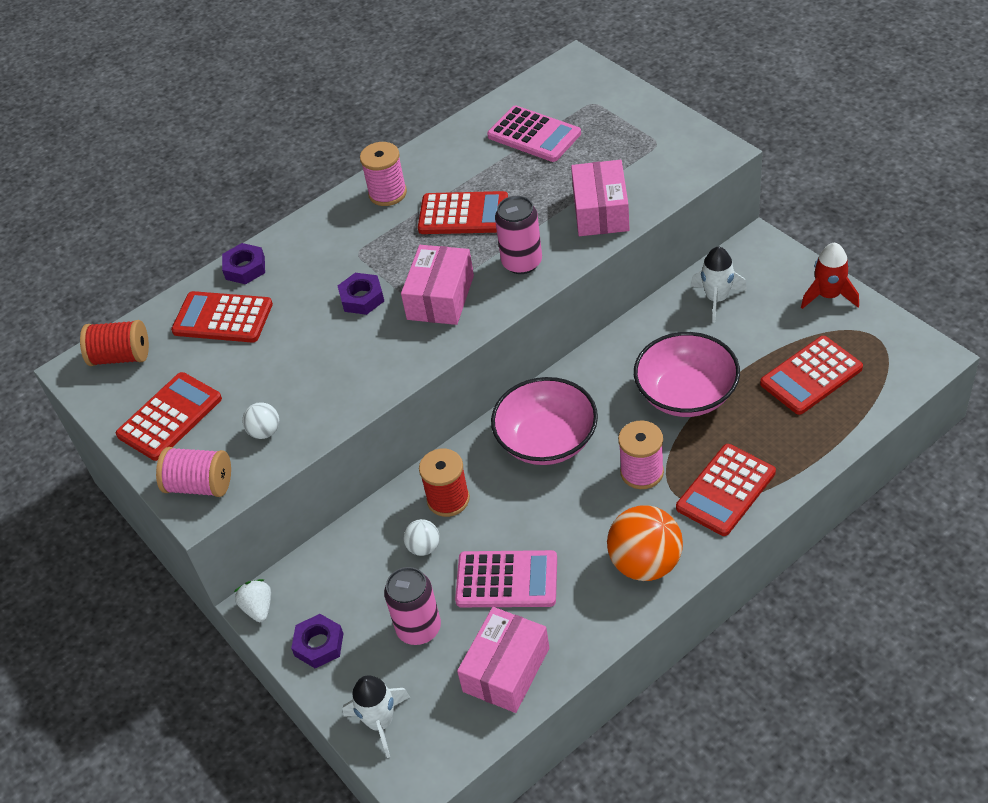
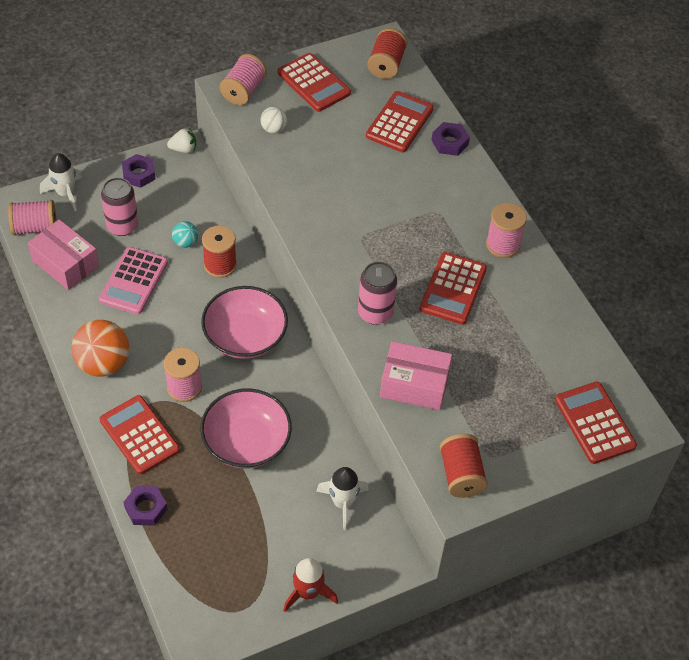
camera: 95 degrees right, 5 degrees up
purple nut [338,273,384,315] -> purple nut moved to [124,486,167,526]
pink box [401,245,474,325] -> none
white ball [403,519,440,556] -> turquoise ball [172,221,198,248]
pink calculator [487,105,581,162] -> none
red calculator [760,336,863,415] -> red calculator moved to [555,381,637,464]
none -> pink spool [8,200,56,235]
none -> red spool [440,434,488,498]

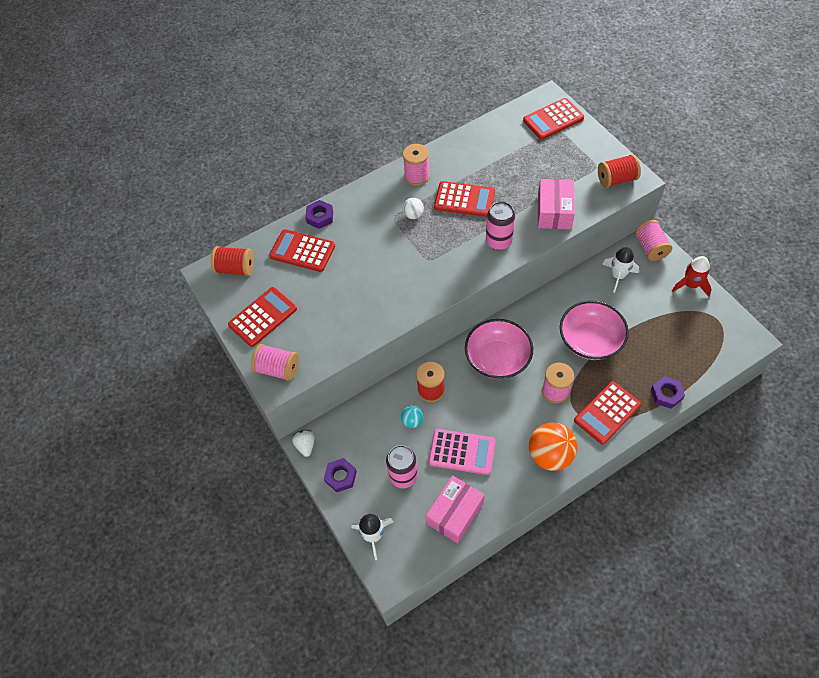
camera: 90 degrees left, 5 degrees up
pink spool [8,200,56,235] -> pink spool moved to [635,220,672,261]
white ball [260,107,287,133] -> white ball moved to [403,198,424,219]

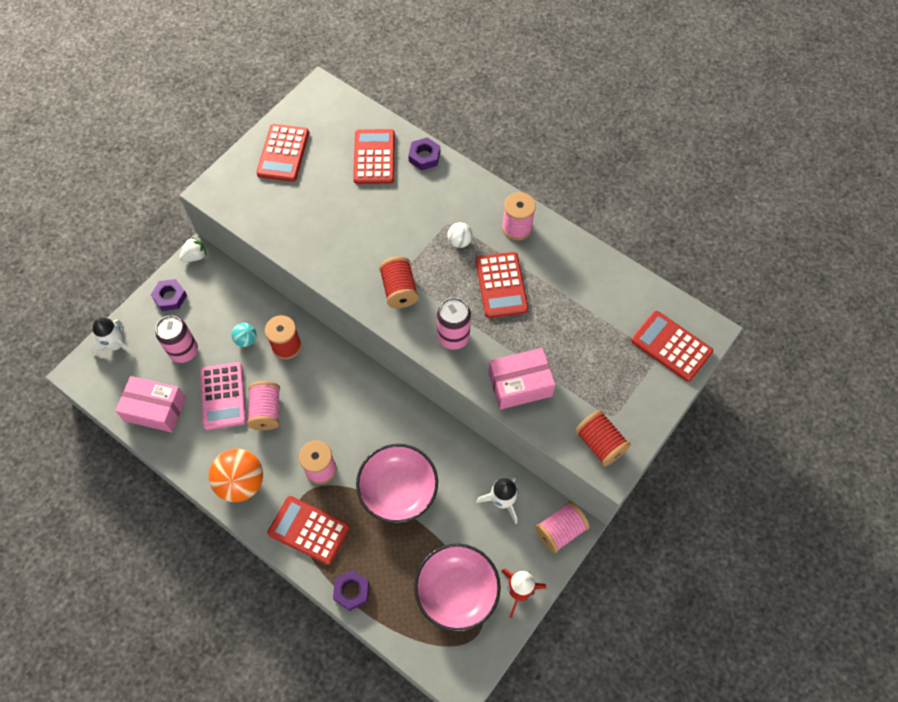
camera: 65 degrees right, 5 degrees up
red spool [211,246,254,276] -> red spool moved to [379,256,419,308]
red calculator [228,287,297,347] -> red calculator turned 75 degrees clockwise [256,124,309,182]
pink spool [251,344,299,381] -> pink spool moved to [247,381,280,430]
pink bowl [465,319,533,379] -> pink bowl moved to [414,544,501,631]

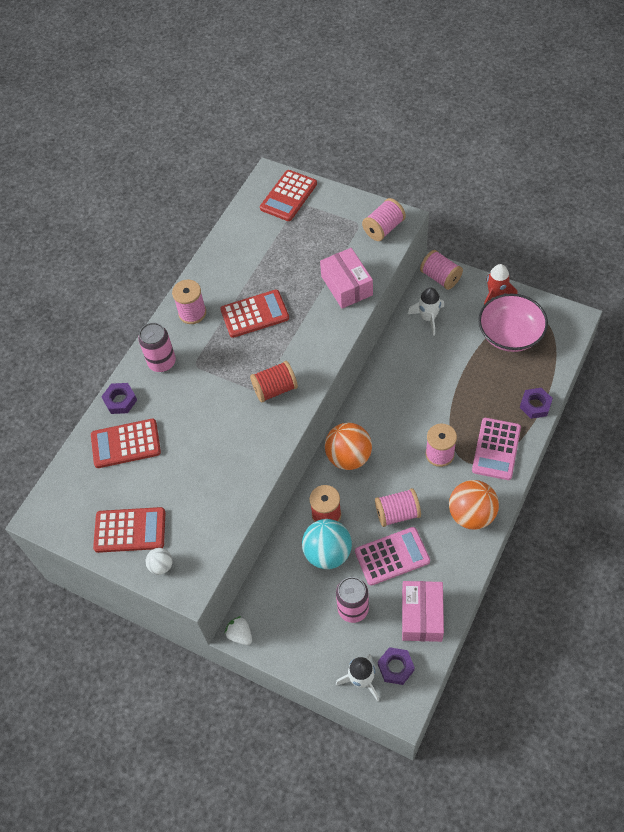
camera: 95 degrees left, 5 degrees down
purple nut [151,279,187,311] -> purple nut moved to [378,647,415,685]
turquoise ball [232,323,256,347] -> turquoise ball [302,519,352,569], size x2.00
red calculator [268,496,350,565] -> pink calculator [472,418,521,480]
pink bowl [356,444,438,523] -> none
pink can [437,298,471,350] -> pink can moved to [138,323,176,372]
white ball [448,222,473,248] -> white ball moved to [146,548,173,575]
red spool [575,410,631,466] -> pink spool [362,198,406,241]
none -> orange ball [325,423,372,470]

